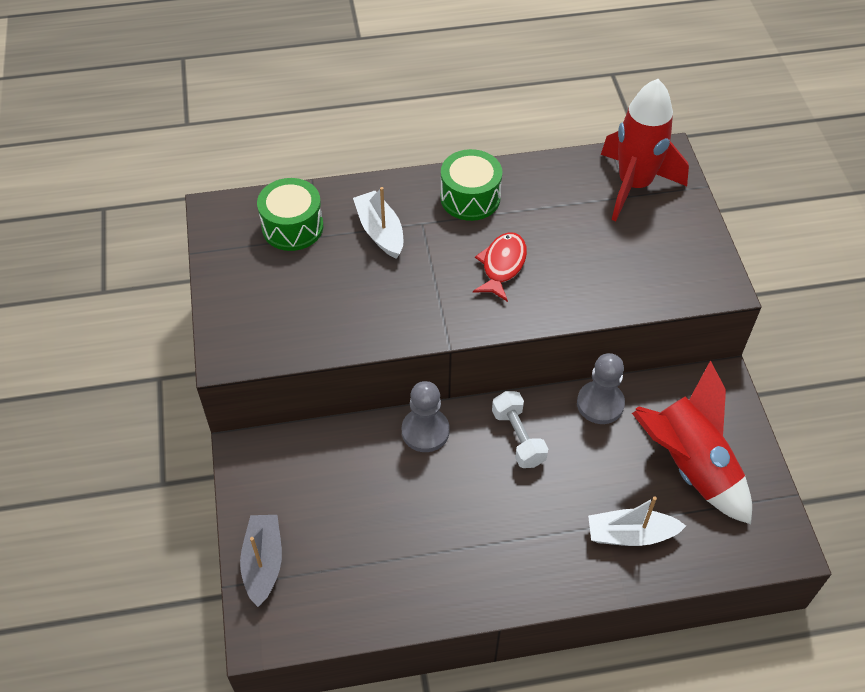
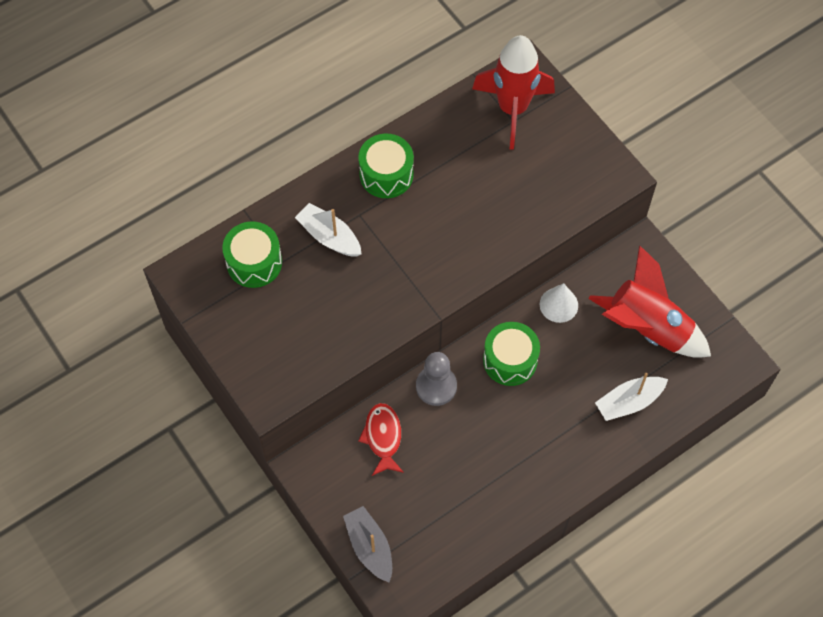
camera: 25 degrees left, 10 degrees up
red fish [473,232,527,302] -> red fish moved to [358,403,404,476]
white dumbbell [492,391,548,468] -> green drum [483,322,540,386]
grey pawn [577,353,625,424] -> white cone [540,283,578,323]

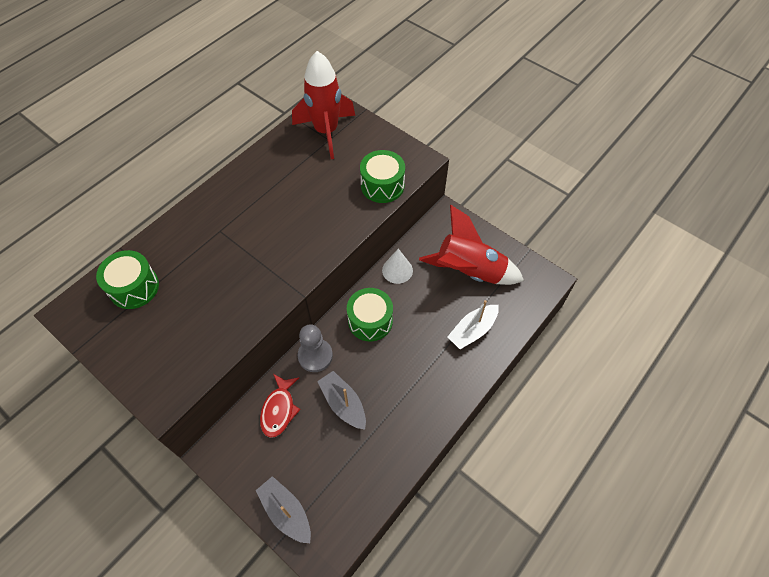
camera: 15 degrees left, 5 degrees down
white boat [295,203,362,257] -> none
green drum [358,134,414,198] -> green drum moved to [360,150,405,203]
red fish [358,403,404,476] -> red fish turned 150 degrees counterclockwise [260,374,301,438]
none -> grey boat [317,371,366,430]

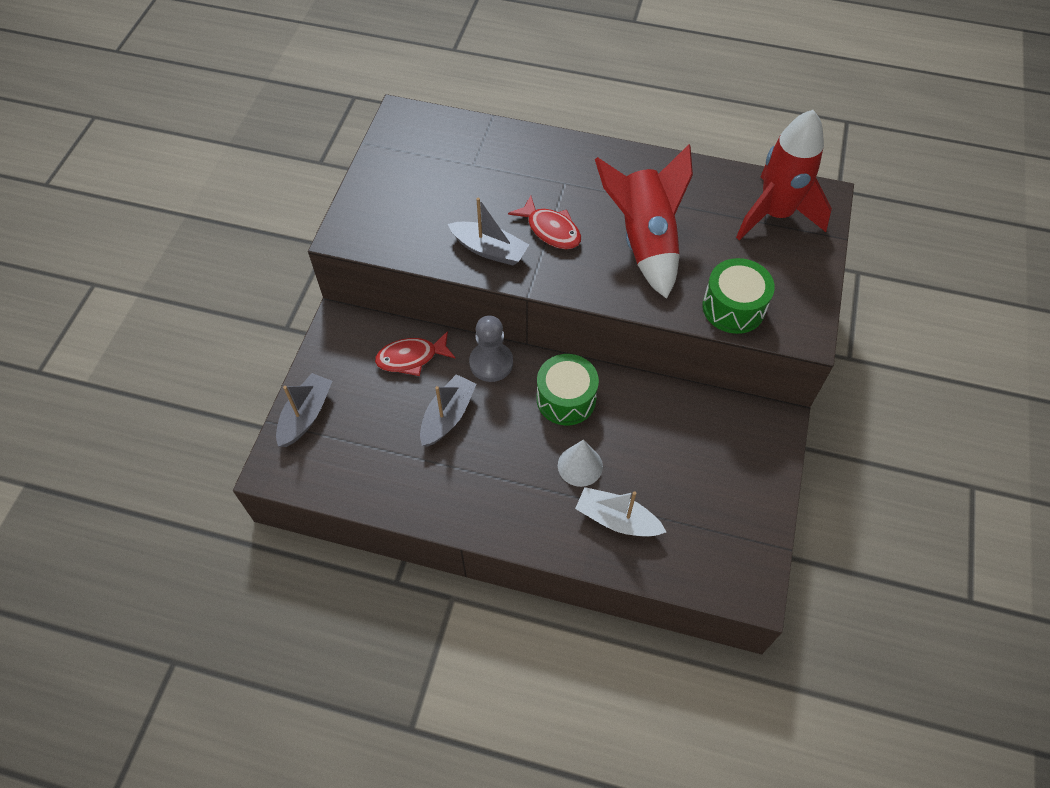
camera: 65 degrees right, 0 degrees up
green drum [96,250,159,309] -> none
white cone [382,248,413,284] -> white cone moved to [558,439,603,487]
red rocket [419,205,524,285] -> red rocket moved to [595,144,693,299]
none -> grey boat [448,197,529,266]
none -> red fish [508,196,581,249]

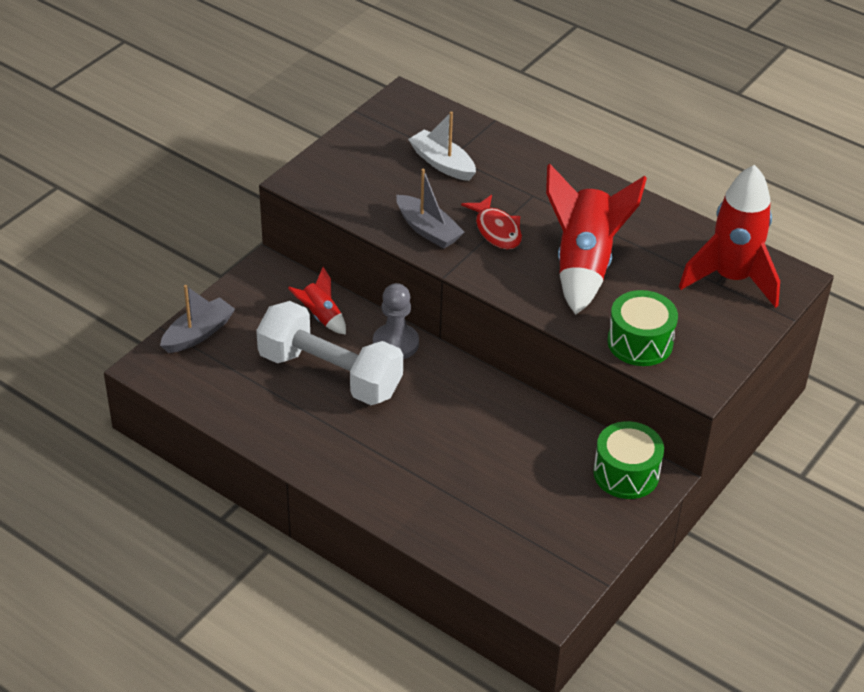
camera: 20 degrees right, 15 degrees down
red fish [375,331,456,376] -> red rocket [288,267,346,335]
grey boat [420,374,476,446] -> white dumbbell [256,301,403,405]
green drum [537,354,599,425] -> green drum moved to [593,421,664,499]
white cone [558,439,603,487] -> none
white boat [575,487,666,537] -> white boat moved to [408,111,476,181]

